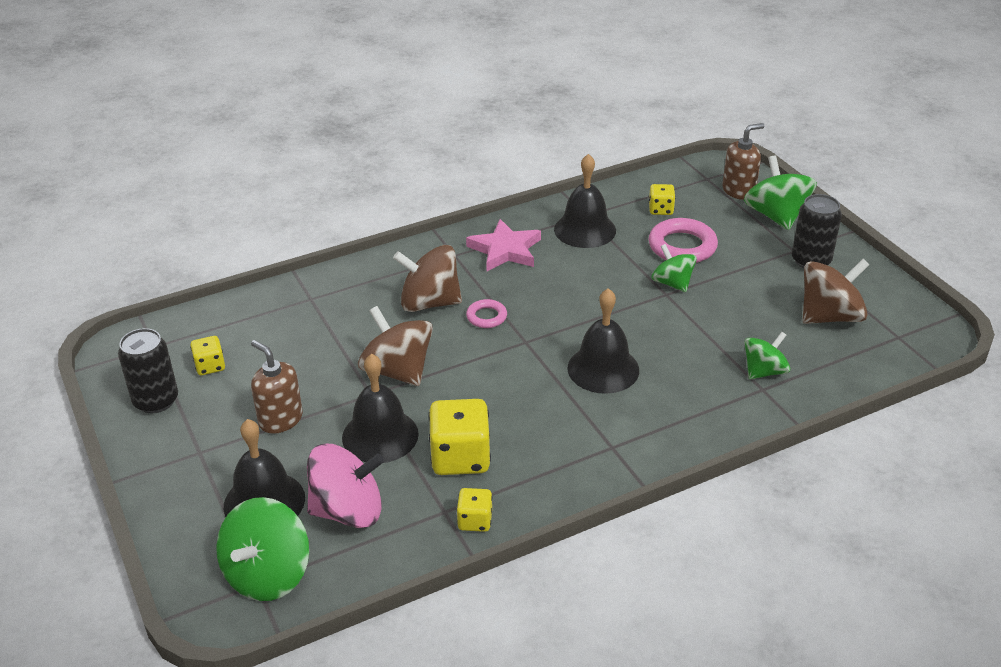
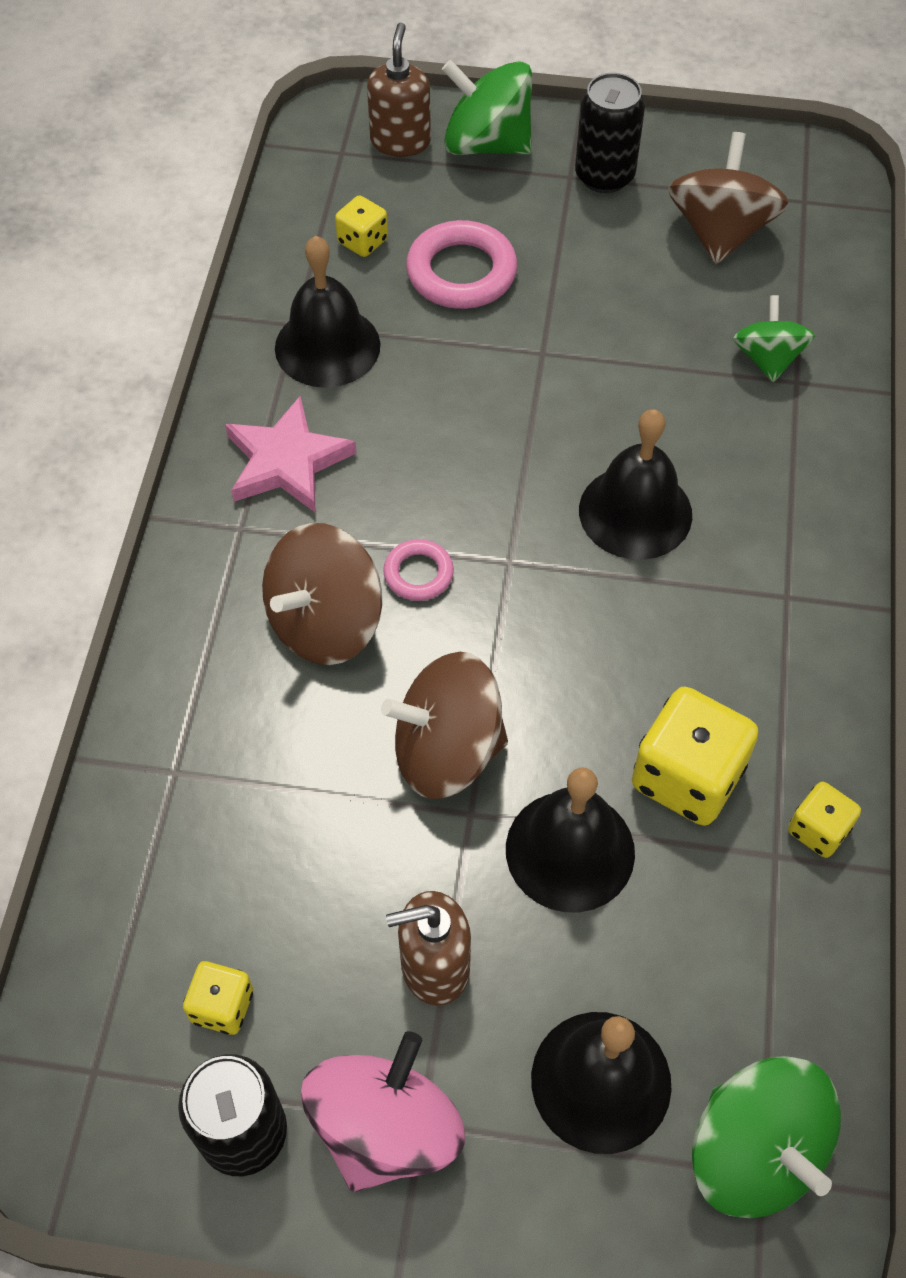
camera: 55 degrees left, 20 degrees up
pink spinning top [307,444,384,528] -> pink spinning top moved to [301,1031,465,1192]
green spinning top [652,244,697,292] -> none

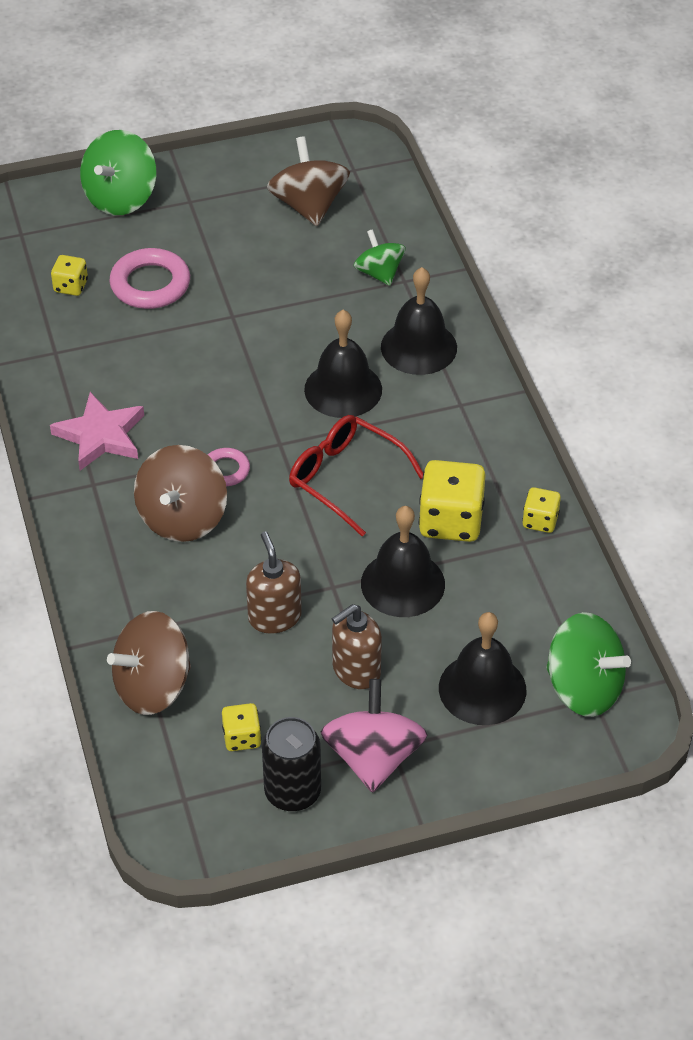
camera: 25 degrees left, 10 degrees down
black bell [275,236,381,388] -> black bell moved to [381,267,457,375]
brown soap dispenser [367,22,431,157] -> brown soap dispenser moved to [246,532,302,634]
brown spinning top [381,652,508,799] -> brown spinning top moved to [107,611,191,715]
green spinning top [442,60,532,155] -> green spinning top turned 60 degrees counterclockwise [80,130,157,215]
black can [575,73,645,193] -> none
none -> red glasses [289,415,423,537]

